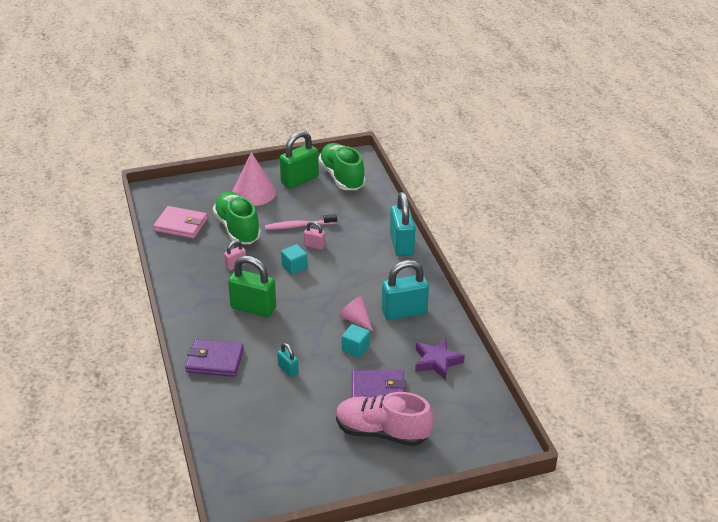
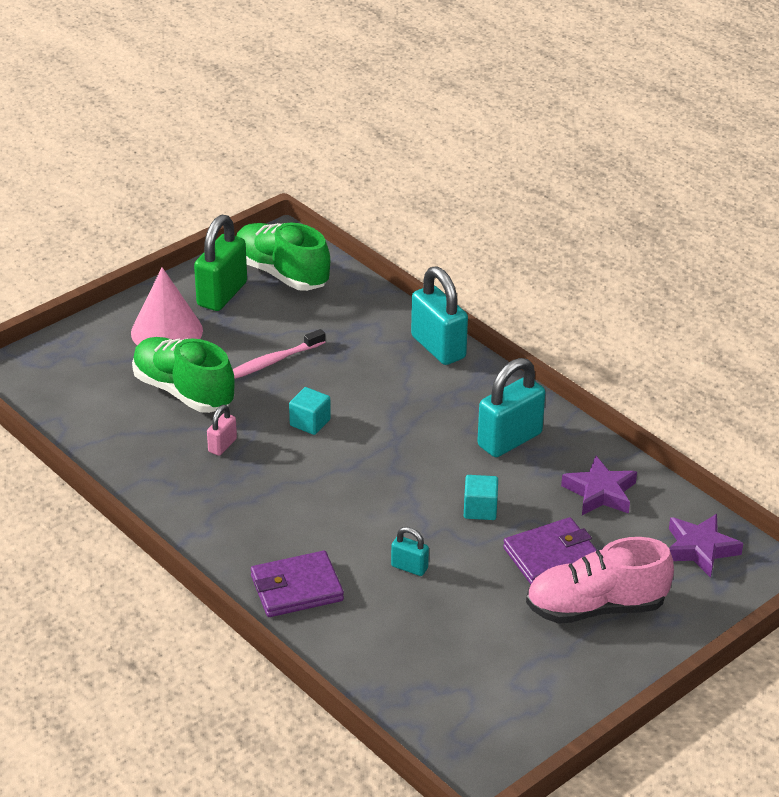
camera: 25 degrees left, 0 degrees up
pink wallet [153,206,207,239] -> none
green padlock [228,256,276,317] -> none
pink padlock [304,221,325,250] -> none
pink cone [339,296,373,331] -> none
none -> purple star [669,514,743,578]

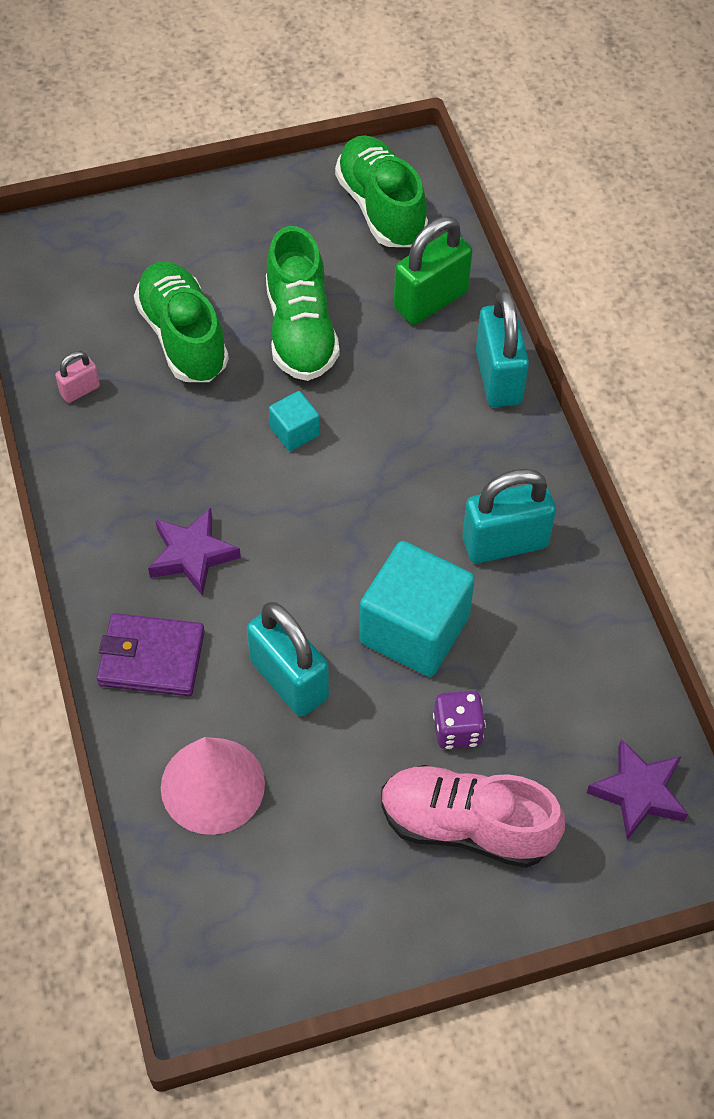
camera: 25 degrees right, 20 degrees up
pink cone [131,267,203,345] -> pink cone moved to [161,737,265,835]
green padlock [194,215,247,311] -> green padlock moved to [394,217,472,325]
pink padlock [207,405,237,456] -> pink padlock moved to [55,351,100,403]
pink toothbrush [233,329,325,379] -> green shoe [266,226,339,381]
turquoise padlock [391,527,429,576] -> turquoise padlock [247,602,329,717], size x2.01
turquoise cube [464,475,498,520] -> turquoise cube [359,541,475,677], size x2.11
purple wallet [503,517,597,584] -> purple dice [433,691,486,749]
purple star [561,456,637,515] -> purple star moved to [148,508,241,596]

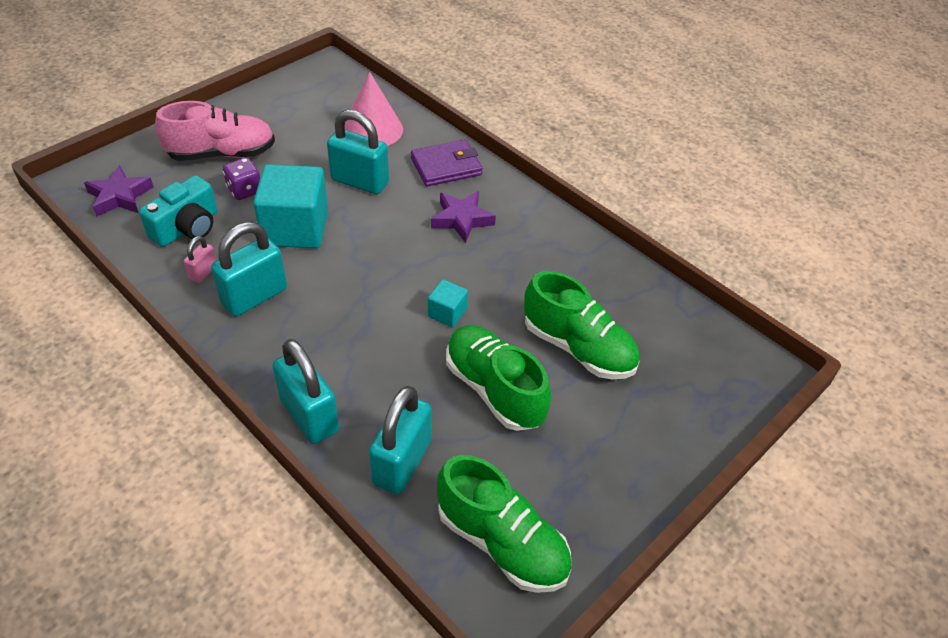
camera: 150 degrees right, 10 degrees down
pink padlock [55,351,100,403] -> pink padlock moved to [184,236,217,283]
green padlock [394,217,472,325] -> turquoise padlock [369,386,432,495]
none -> turquoise camera [139,175,217,247]

